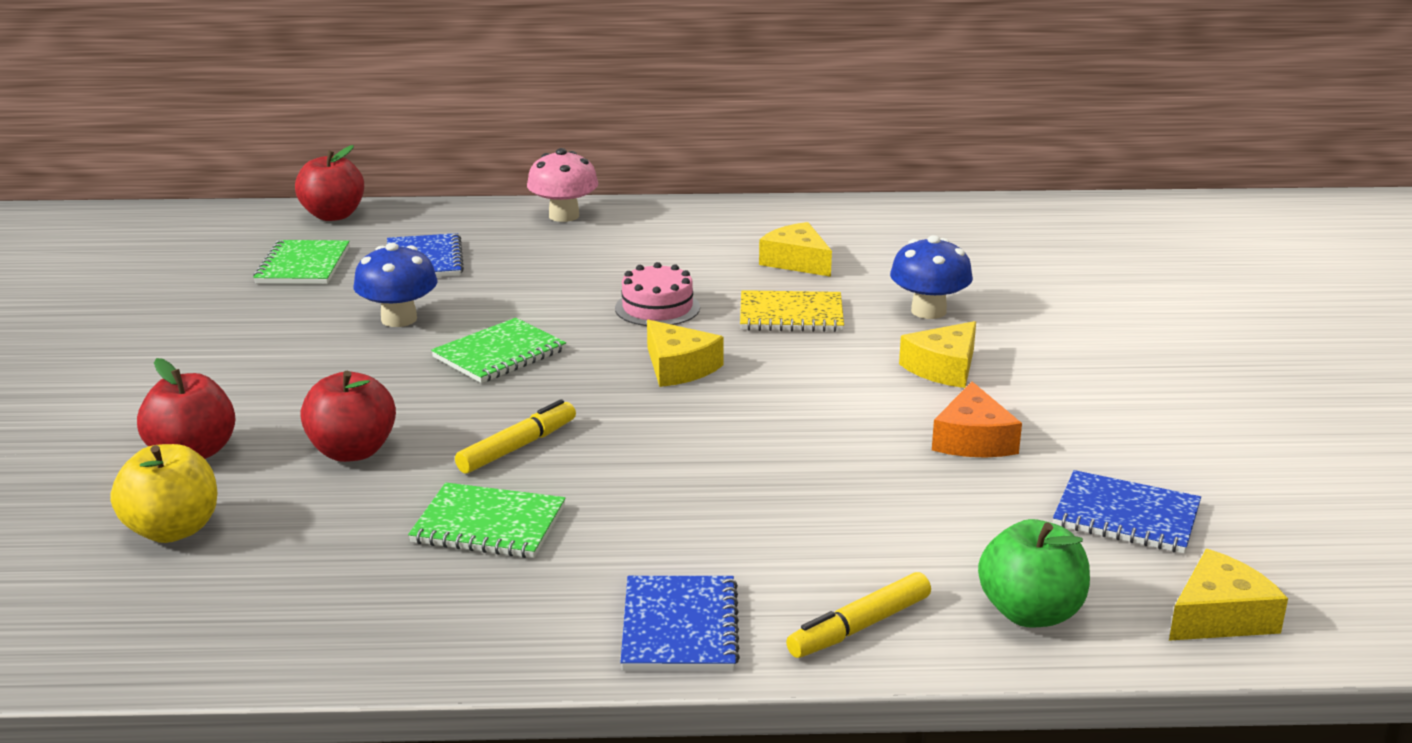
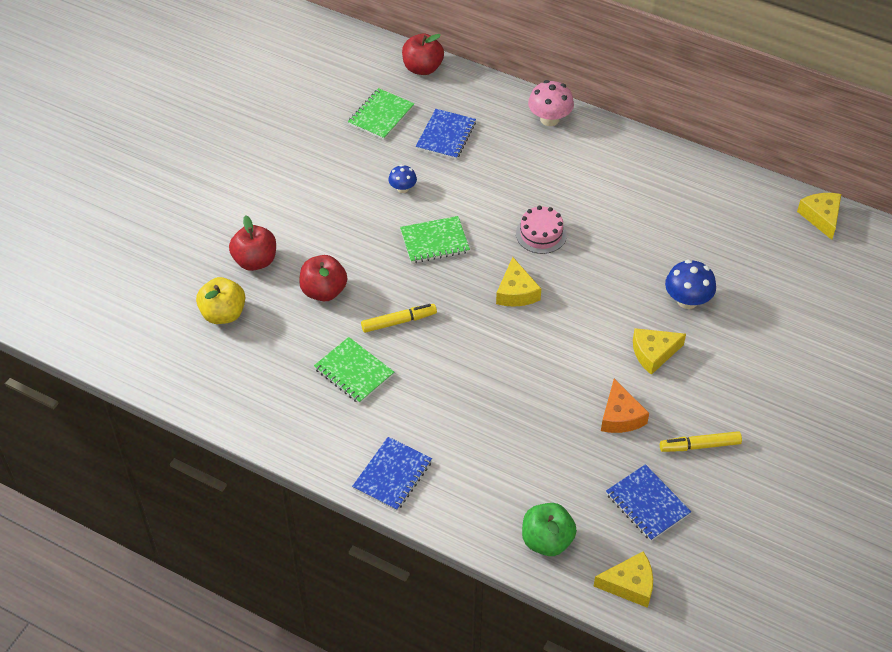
camera: 30 degrees right, 25 degrees up
blue mushroom [353,243,438,327] -> blue mushroom [388,165,417,193], size x0.60
yellow notebook [740,290,844,332] -> none
yellow cheese [759,222,832,277] -> yellow cheese moved to [797,193,841,240]
yellow marker [786,572,931,658] -> yellow marker moved to [660,431,742,452]
orange cheese [932,382,1022,458] -> orange cheese turned 45 degrees counterclockwise [601,379,649,433]

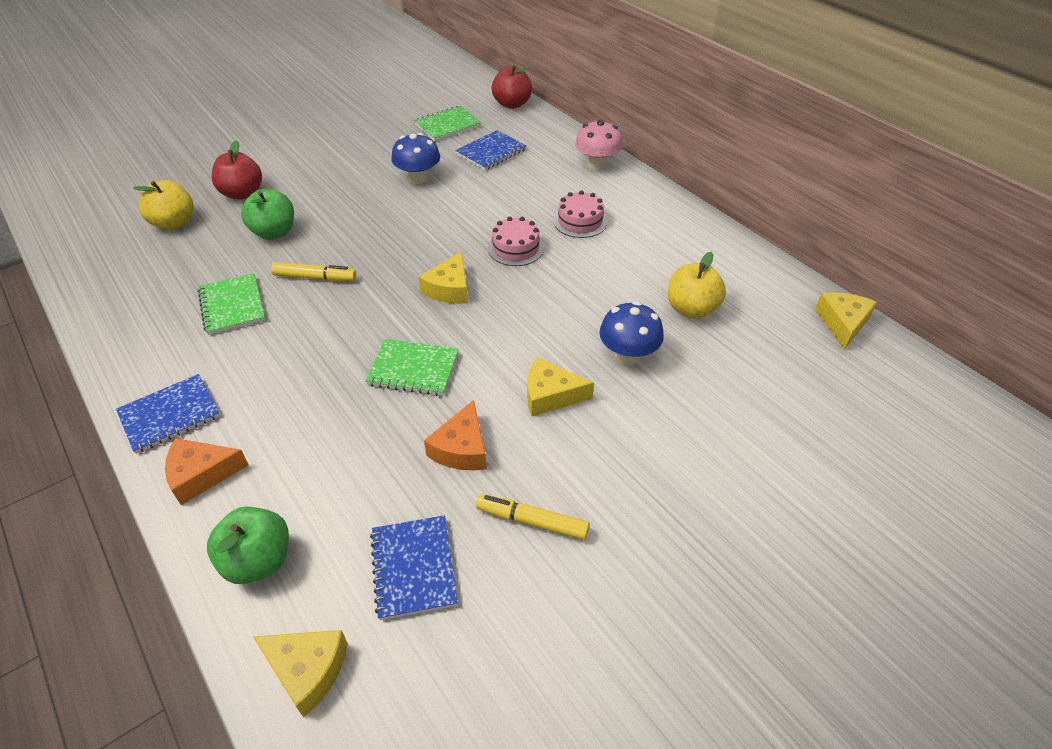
camera: 25 degrees right, 5 degrees down
red apple [299,255,347,301] -> green apple [241,189,294,240]
blue mushroom [388,165,417,193] -> blue mushroom [391,133,440,184], size x1.67
green notebook [400,216,470,263] -> green notebook moved to [365,339,459,396]
none -> orange cheese [165,438,248,505]
none -> pink cake [553,190,607,238]
none -> yellow apple [668,252,726,319]

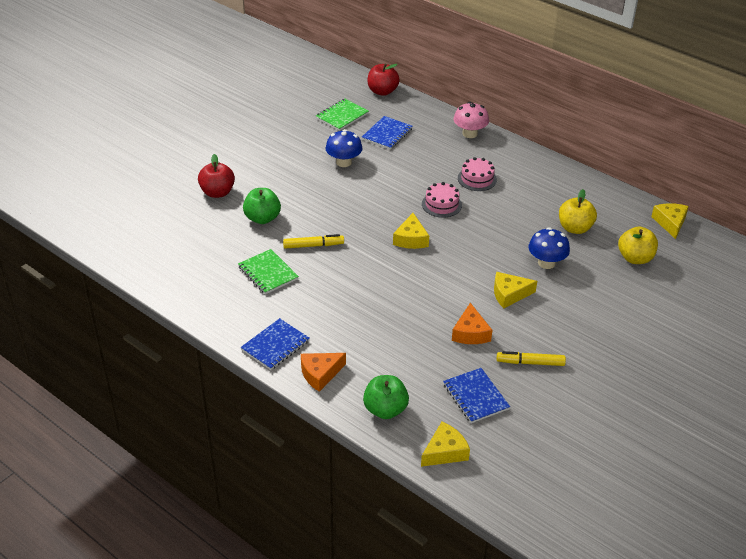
camera: 15 degrees left, 5 degrees down
yellow apple [133,180,194,230] -> yellow apple moved to [618,226,658,264]
yellow cheese [253,630,347,718] -> yellow cheese turned 45 degrees counterclockwise [421,422,470,467]
green notebook [365,339,459,396] -> none

